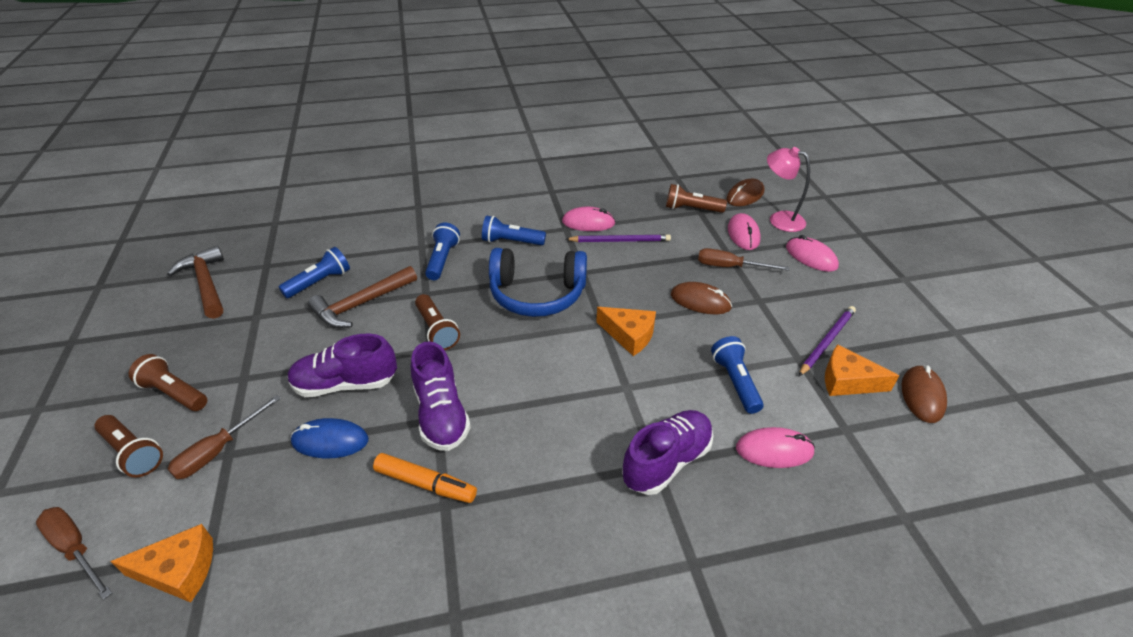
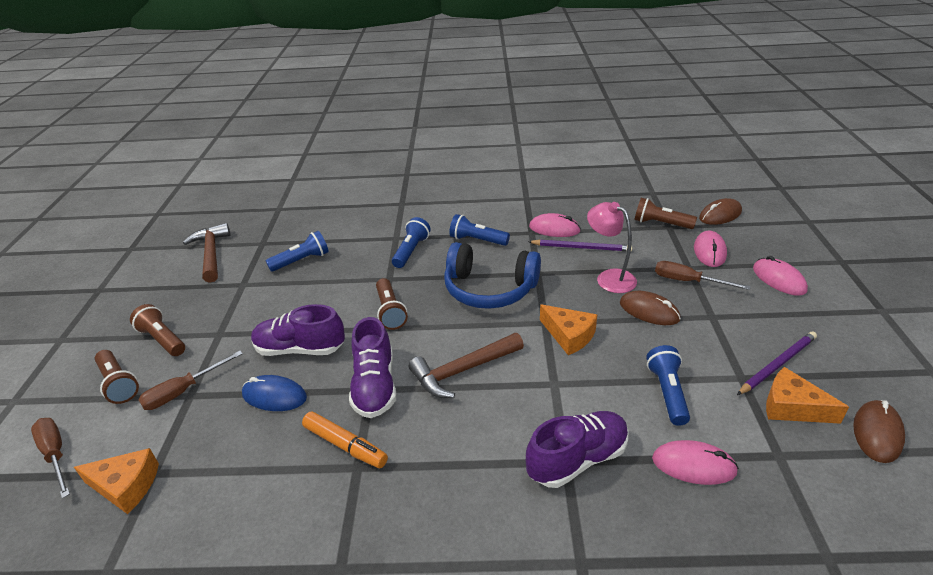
camera: 15 degrees right, 5 degrees down
brown hammer [308,266,417,328] -> brown hammer moved to [409,333,524,398]
pink lamp [767,147,810,232] -> pink lamp moved to [587,202,637,293]

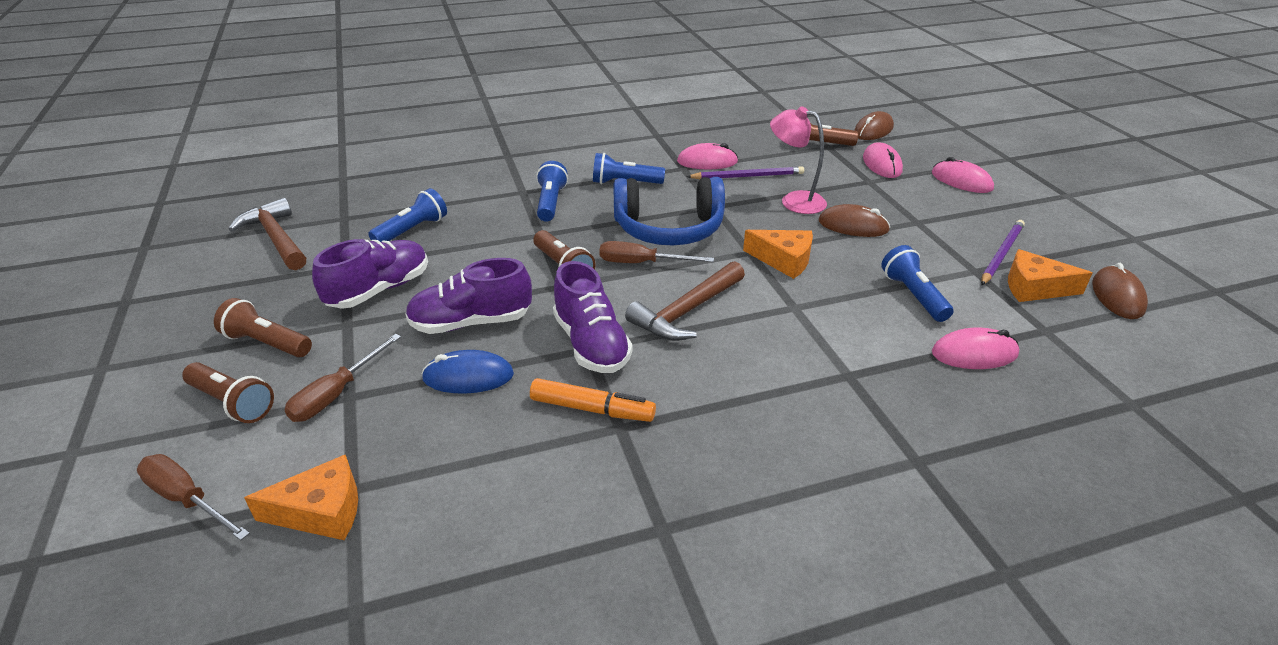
camera: 20 degrees left, 0 degrees up
purple shoe [526,411,629,488] -> purple shoe moved to [312,239,428,309]
brown screwdriver [655,261,751,290] -> brown screwdriver moved to [599,241,714,263]

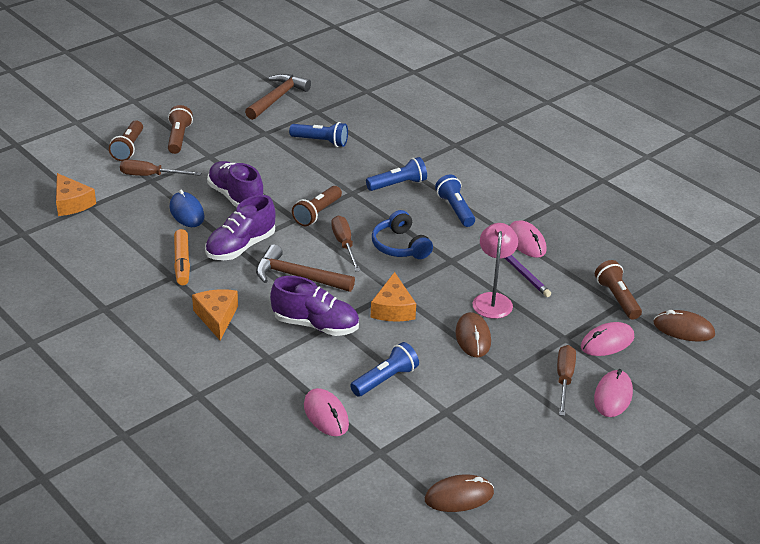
camera: 65 degrees right, 0 degrees up
brown screwdriver [137,454,250,540] -> brown screwdriver moved to [557,345,576,416]
purple shoe [312,239,428,309] -> purple shoe moved to [270,276,359,336]
blue headphones [613,177,725,245] -> blue headphones [372,210,433,259], size x0.65
purple pencil [981,220,1025,285] -> none
orange cheese [1008,249,1092,302] -> orange cheese moved to [192,289,238,340]

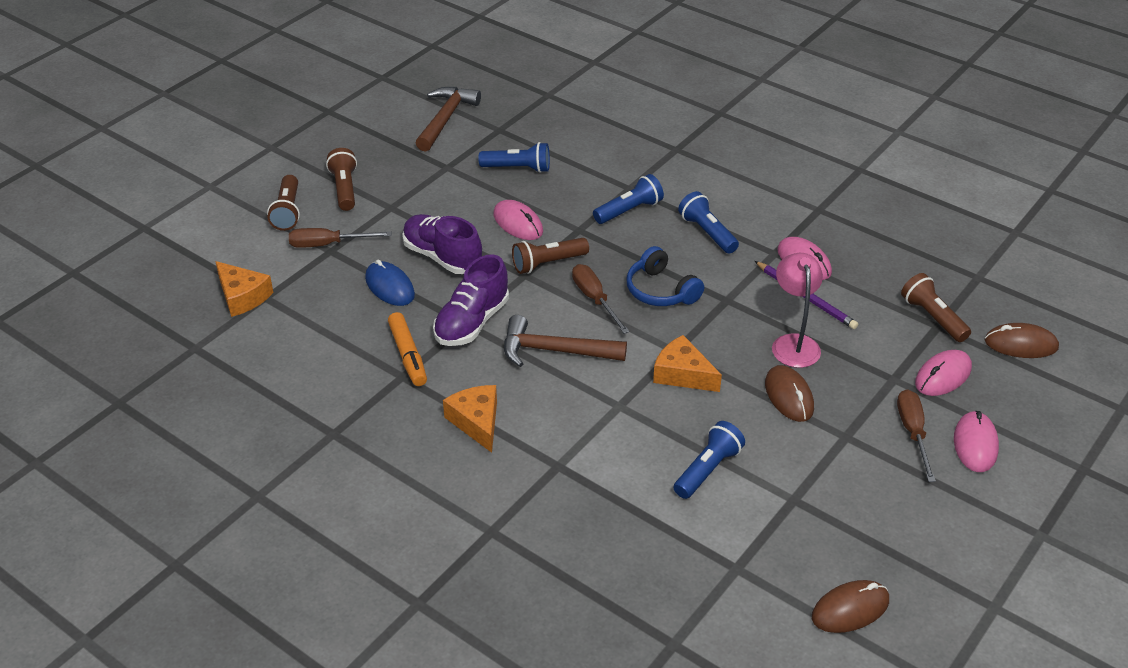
camera: 10 degrees left, 5 degrees up
purple shoe [270,276,359,336] -> none
brown flashlight [292,186,342,226] -> brown flashlight turned 45 degrees clockwise [512,238,589,274]
pink mouse [304,388,349,436] -> pink mouse moved to [493,200,543,240]
orange cheese [371,272,416,322] -> orange cheese turned 135 degrees clockwise [653,335,722,392]

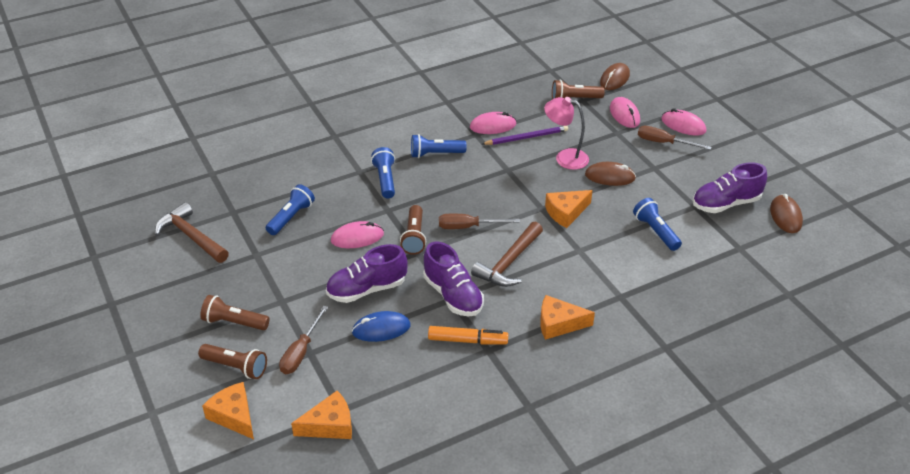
camera: 65 degrees left, 0 degrees up
blue headphones [627,246,704,306] -> none
none -> orange cheese [202,382,254,439]
none -> purple shoe [693,162,767,213]

